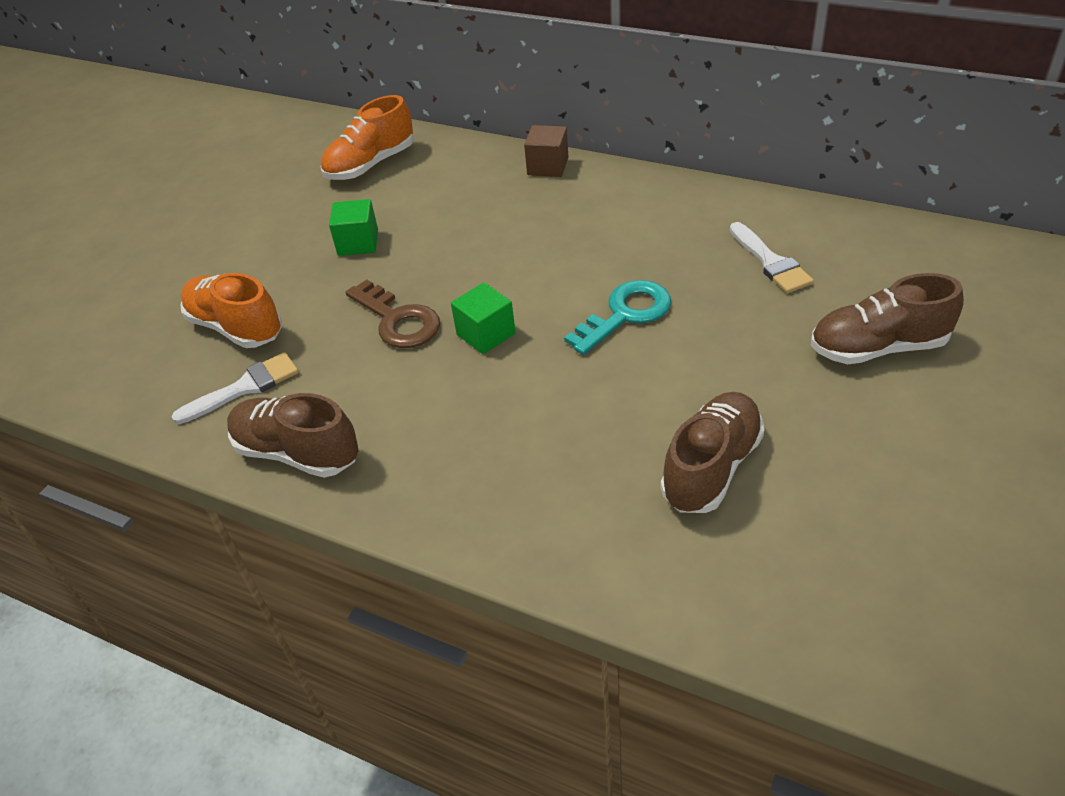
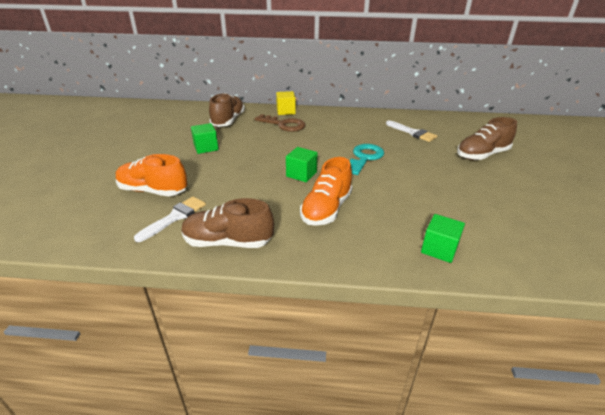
camera: 25 degrees left, 10 degrees down
orange shoe [320,95,414,180] -> orange shoe moved to [300,157,352,226]
brown key [346,279,440,348] -> brown key moved to [255,114,306,132]
brown cube [524,125,568,177] -> yellow cube [276,91,296,115]
brown shoe [660,392,764,513] -> brown shoe moved to [209,93,245,127]
none -> green cube [421,214,465,263]

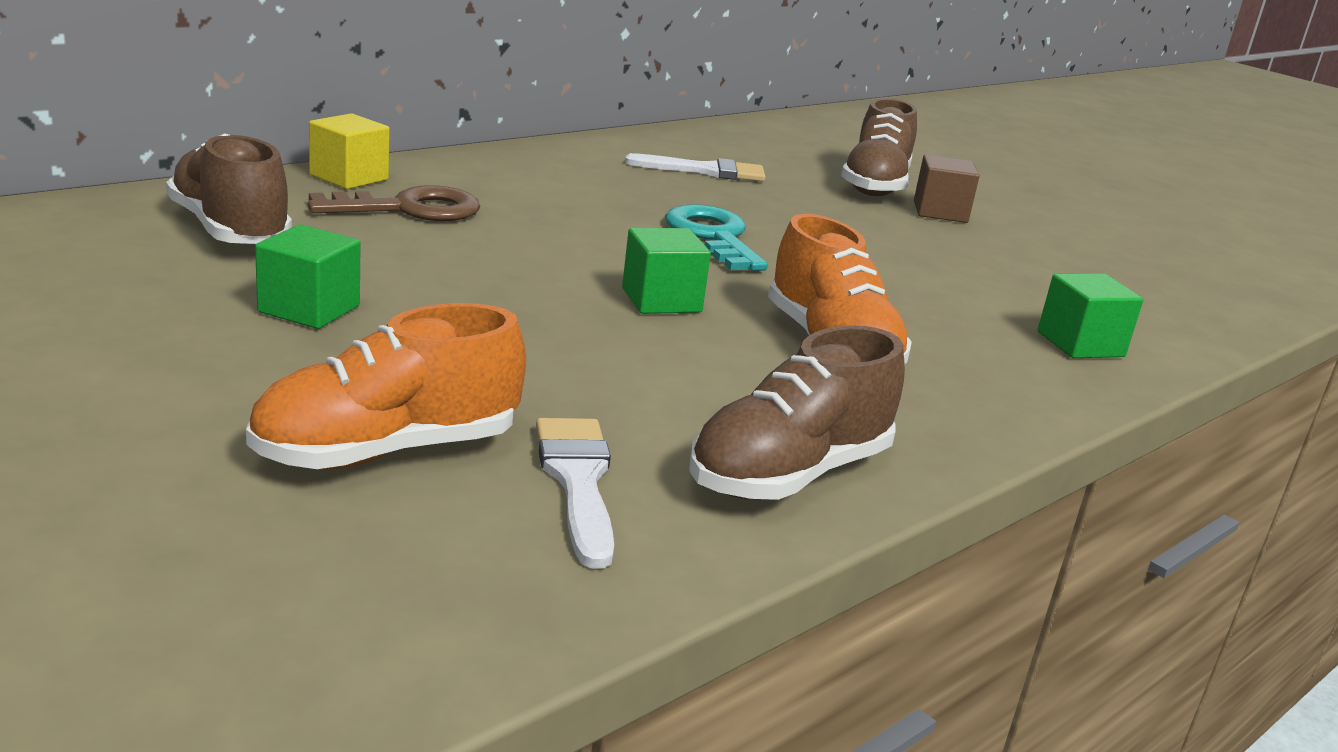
camera: 50 degrees left, 10 degrees down
none -> brown cube [914,154,980,223]

